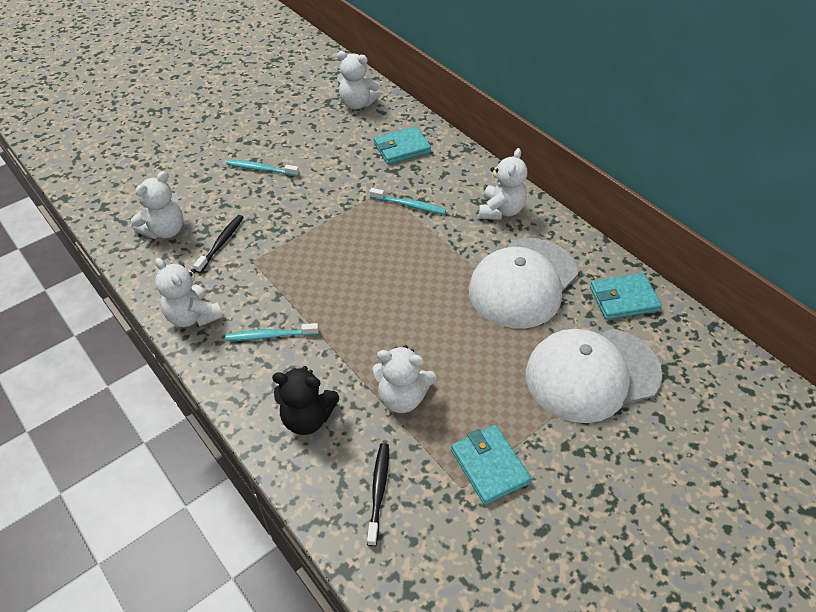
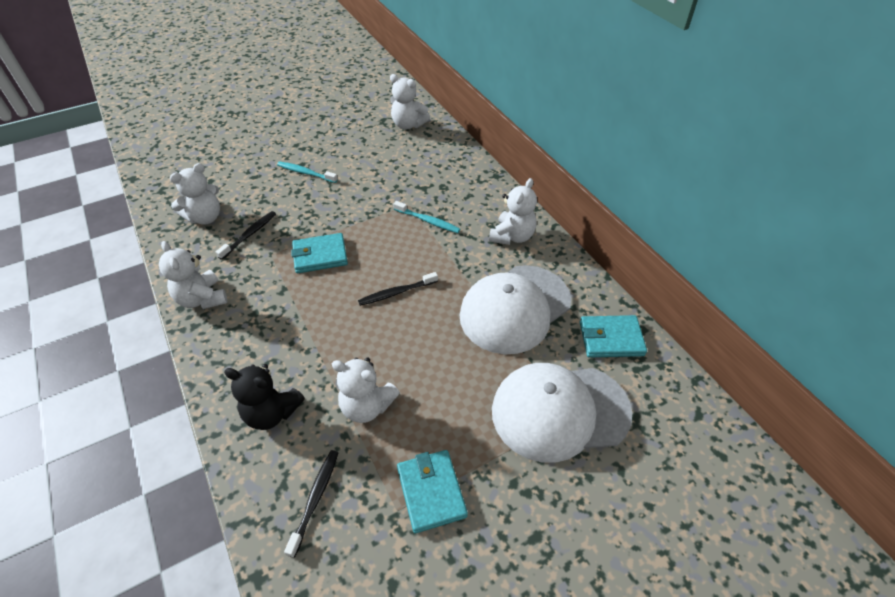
camera: 10 degrees right, 0 degrees up
turquoise toothbrush [225,323,319,341] -> none
turquoise wallet [374,126,431,164] -> turquoise wallet moved to [291,233,348,273]
none -> black toothbrush [358,272,438,306]

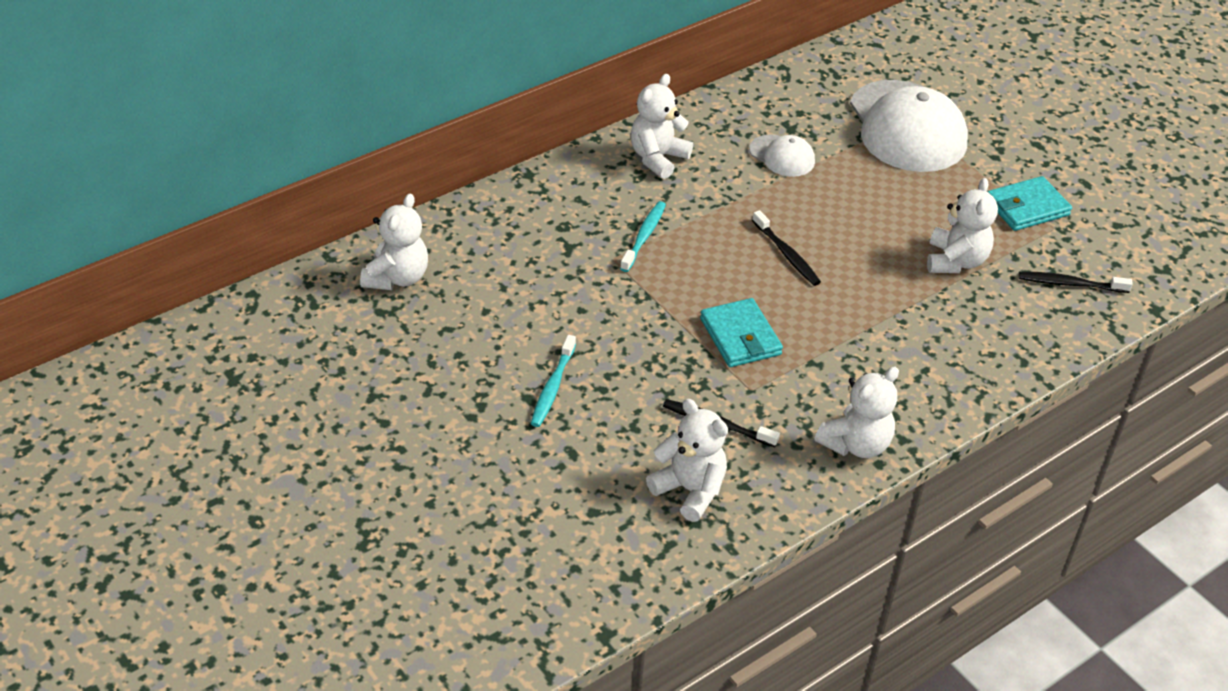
camera: 100 degrees left, 5 degrees down
black teddy bear [224,364,305,430] -> none
white cap [459,265,571,354] -> white cap [749,134,815,177], size x0.48
white teddy bear [489,178,537,245] -> white teddy bear turned 75 degrees counterclockwise [631,74,693,179]
turquoise wallet [580,315,647,358] -> none

